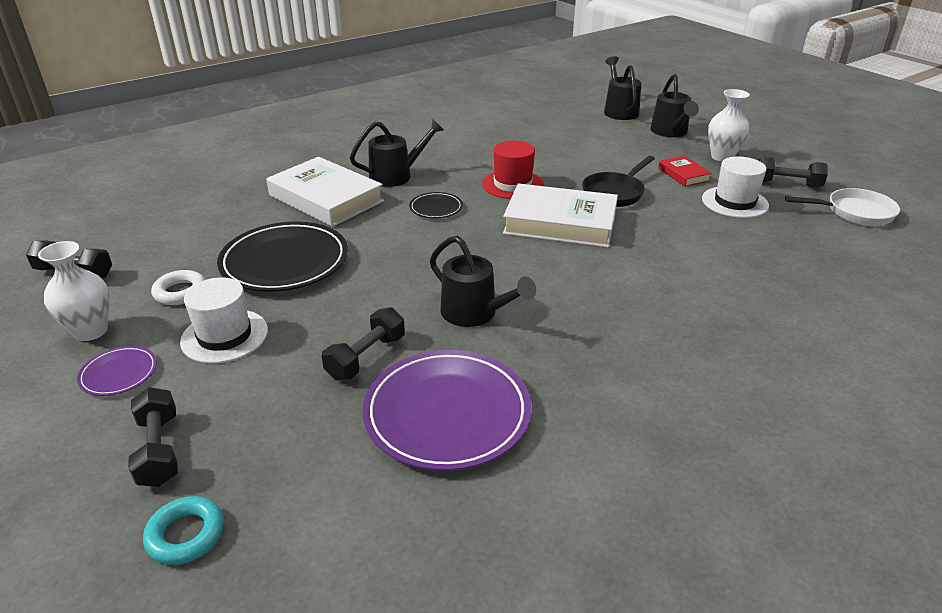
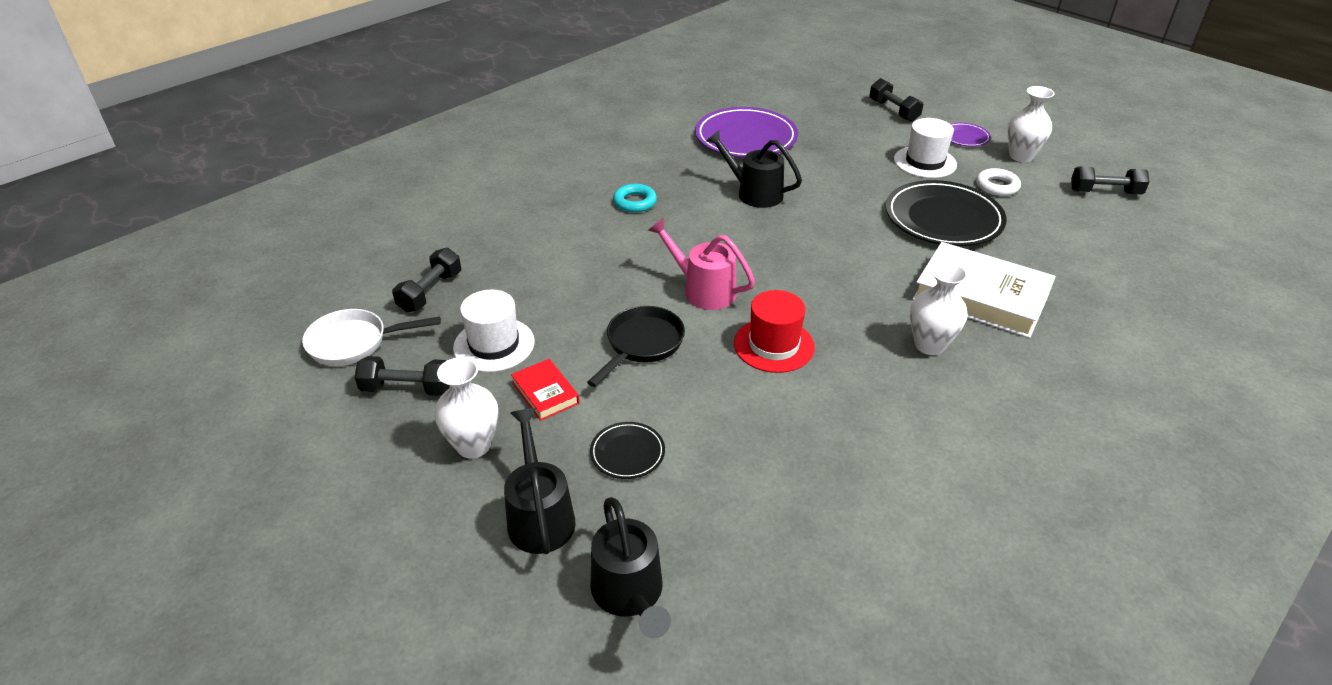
camera: 170 degrees right, 5 degrees up
turquoise ring [143,496,224,565] -> turquoise ring moved to [613,184,657,212]
black dumbbell [322,307,405,380] -> black dumbbell moved to [392,248,461,313]
black watering can [350,119,444,187] -> white vase [910,262,968,355]
black plate [409,192,463,218] -> black plate moved to [590,422,665,479]
white book [503,183,618,248] -> pink watering can [648,218,755,310]

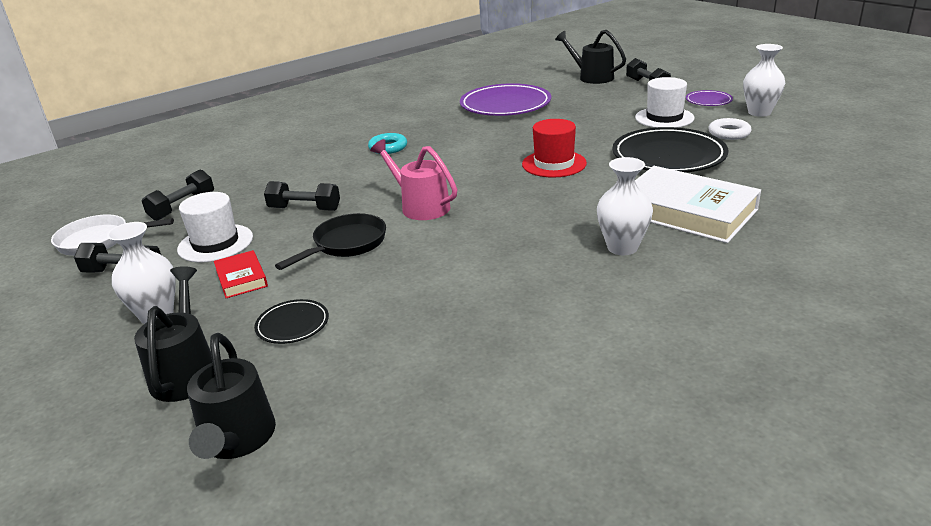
camera: 10 degrees right, 10 degrees down
black watering can [706,130,802,208] -> black watering can moved to [555,30,626,84]
red hat [734,290,815,373] -> red hat moved to [522,119,587,178]
black dumbbell [1071,167,1149,194] -> black dumbbell moved to [264,181,340,211]

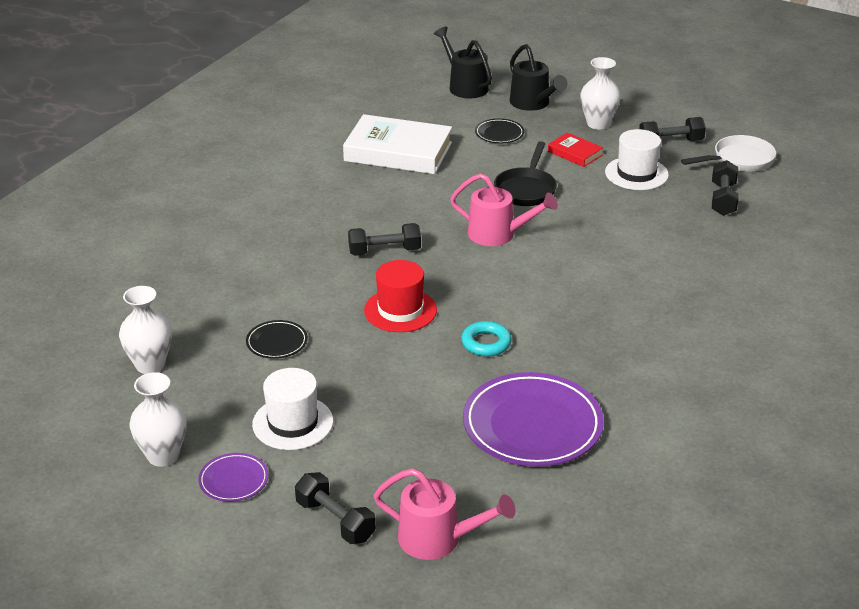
camera: 155 degrees right, 5 degrees up
black dumbbell [264,181,340,211] -> black dumbbell moved to [348,223,421,256]
turquoise ring [368,133,407,154] -> turquoise ring moved to [461,321,512,357]
black watering can [555,30,626,84] -> pink watering can [373,468,516,560]
white vase [597,157,653,255] -> white vase moved to [119,286,172,374]
black plate [612,127,729,173] -> black plate [246,320,308,359], size x0.47
white book [635,166,761,243] -> white book moved to [343,114,452,174]
white ring [708,118,751,140] -> none

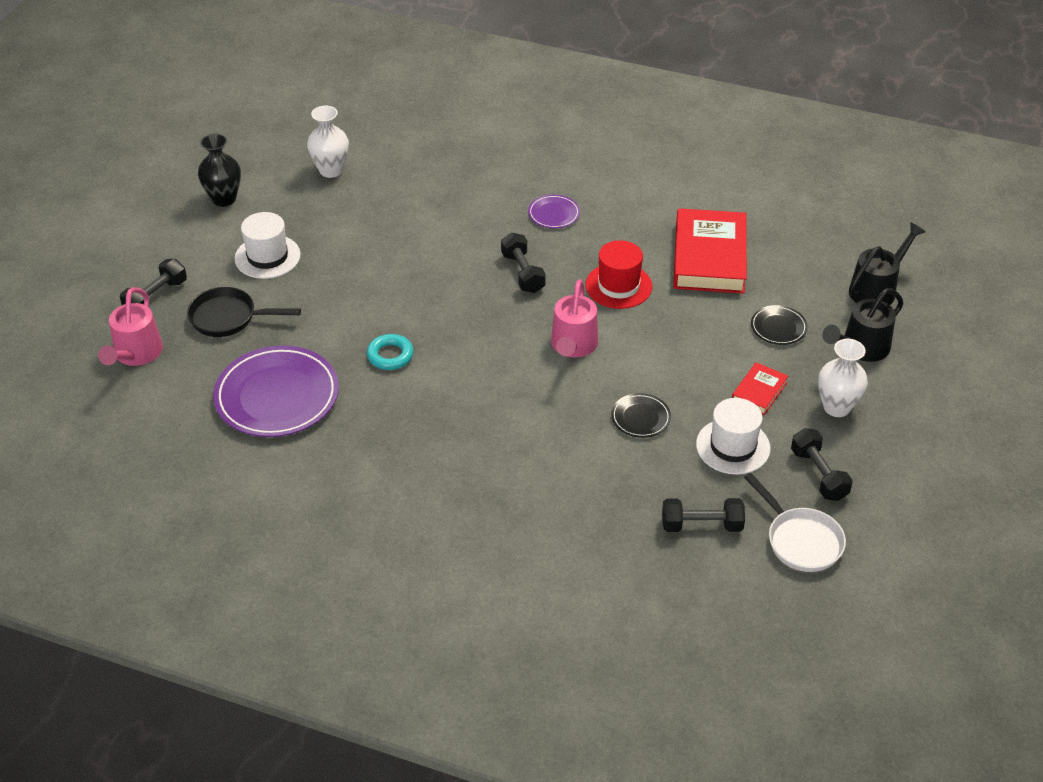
camera: 80 degrees right, 10 degrees up
white vase [130,372,187,467] -> black vase [198,134,241,207]
purple plate [198,453,268,502] -> purple plate moved to [528,194,580,228]
black plate [246,320,308,359] -> black plate moved to [611,393,671,438]
white book [343,114,452,174] -> red book [673,208,747,294]
red hat [364,260,437,332] -> red hat moved to [586,240,652,309]
black pan [494,141,557,206] -> black pan moved to [187,287,301,337]

